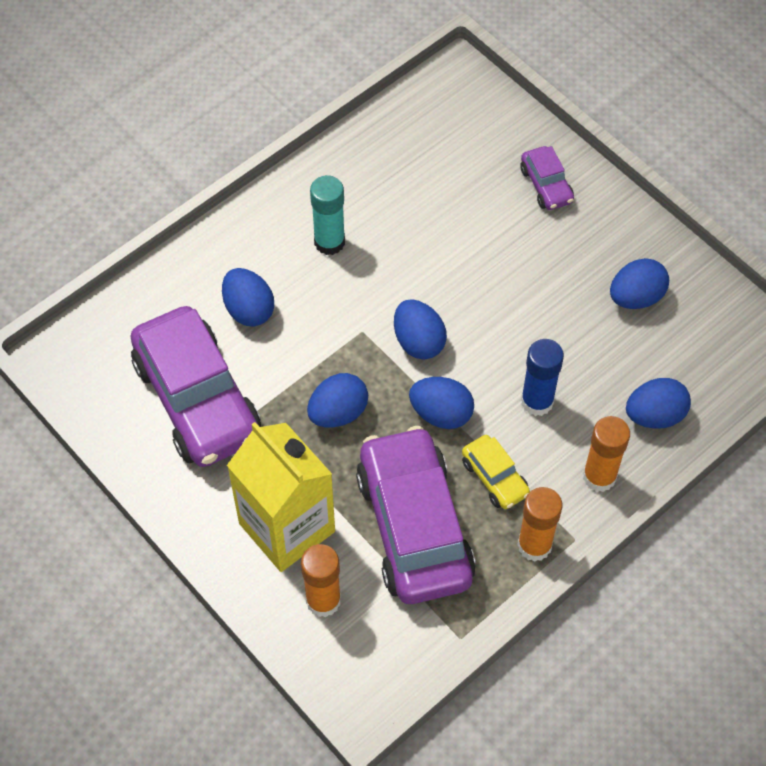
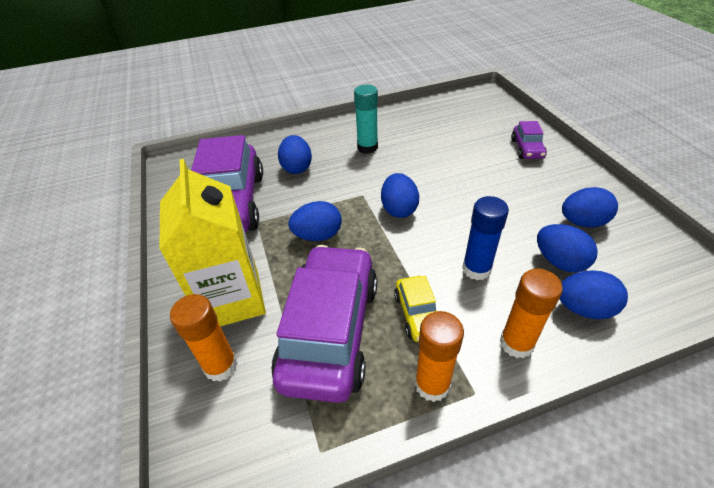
camera: 25 degrees right, 15 degrees down
blue egg [409,377,474,429] -> blue egg moved to [537,224,598,273]

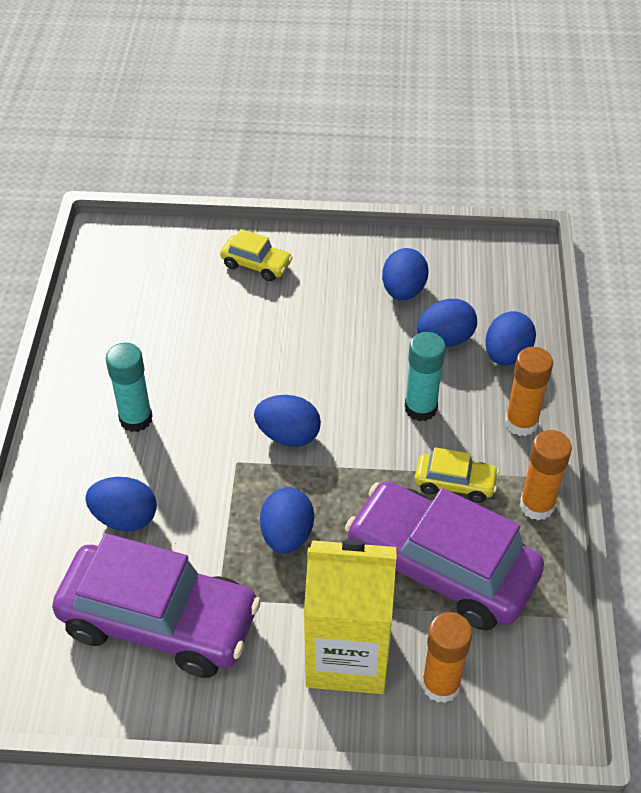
camera: 70 degrees left, 5 degrees up
blue glue stick [462,196,509,280] -> turquoise glue stick [405,332,446,421]
purple car [511,121,547,159] -> yellow car [220,229,293,281]

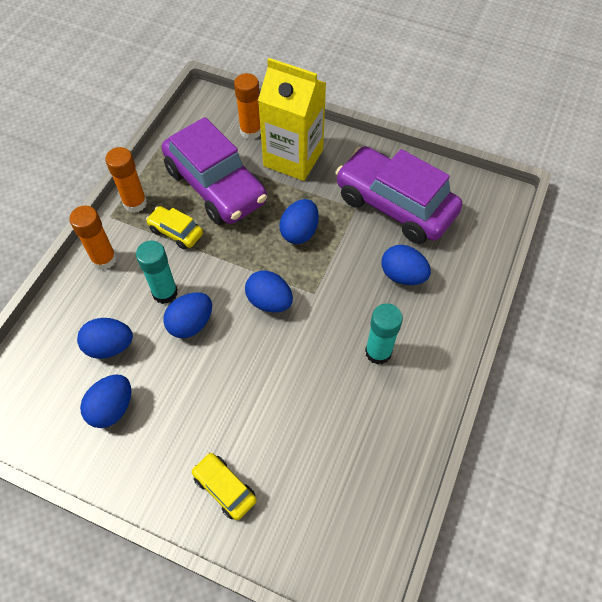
camera: 160 degrees left, 10 degrees up
blue egg [485,311,536,365] -> blue egg moved to [163,292,212,338]

